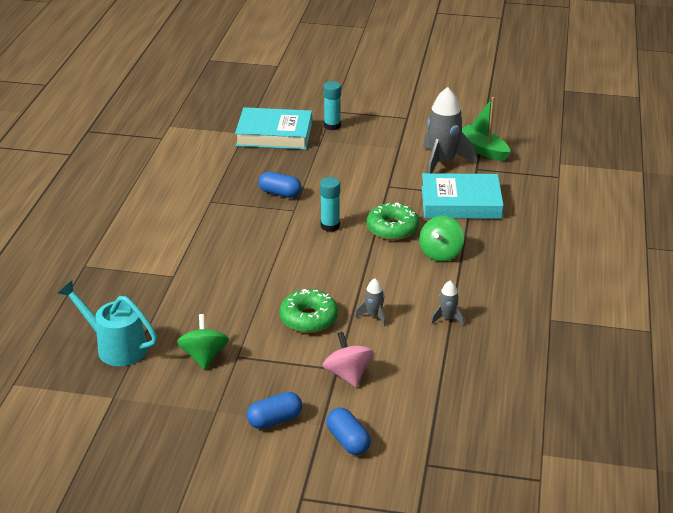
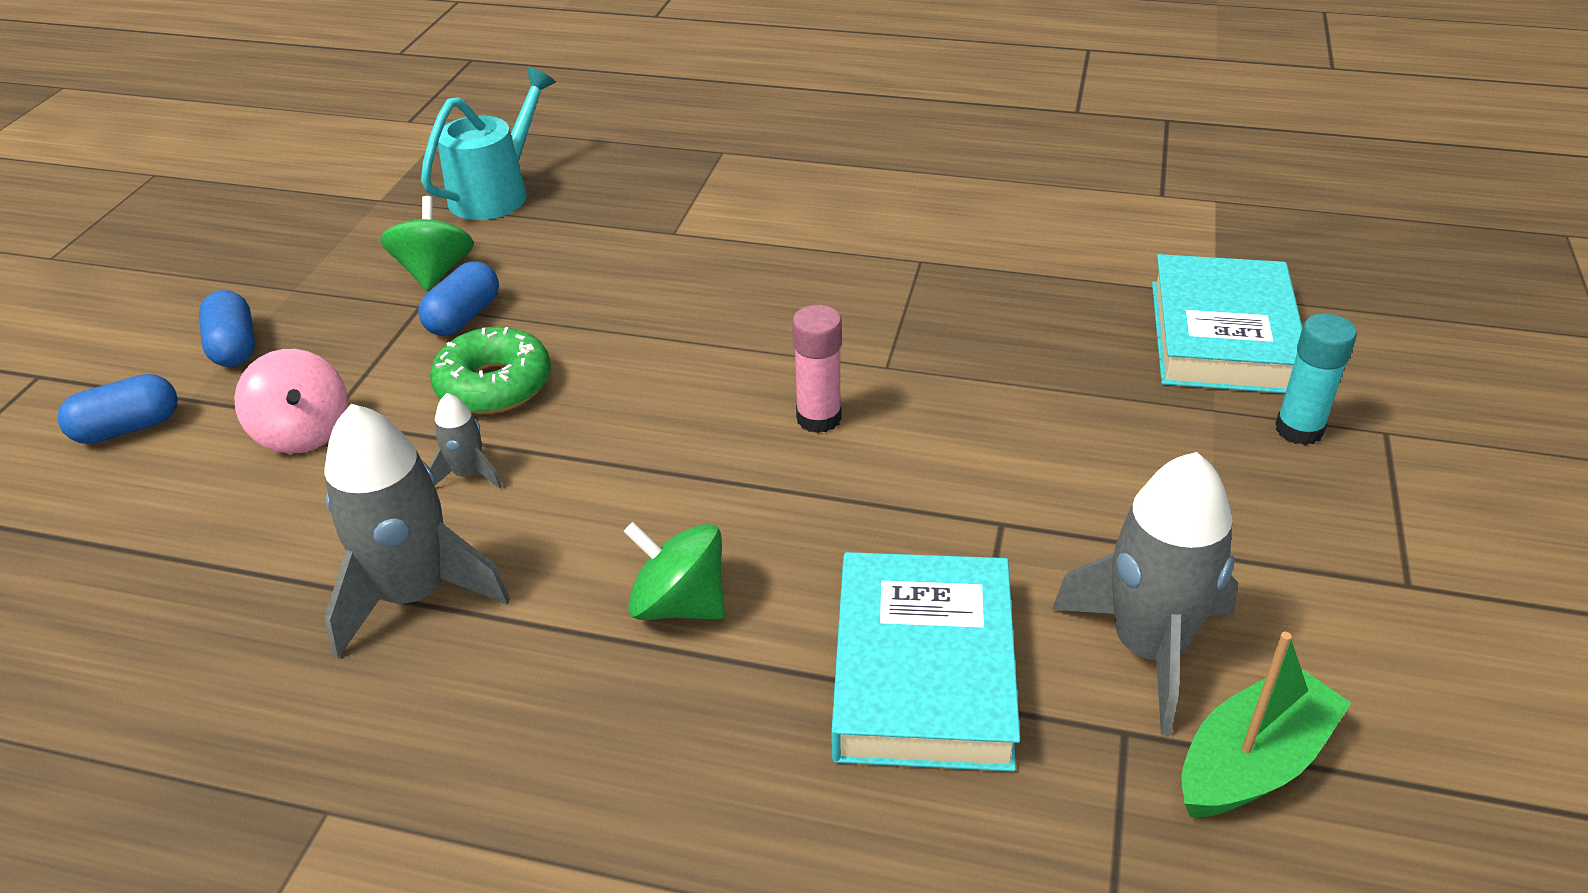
camera: 95 degrees right, 5 degrees up
green spinning top [177,314,229,370] -> green spinning top turned 90 degrees counterclockwise [380,196,474,291]
blue capsule [259,172,302,198] -> blue capsule moved to [418,261,499,336]
turquoise glue stick [320,177,340,232] -> pink glue stick [792,305,842,433]
pink spinning top [323,332,373,387] -> pink spinning top turned 75 degrees clockwise [234,349,348,454]
green donut [366,203,419,240] -> none
grey rocket [431,281,465,325] -> grey rocket [324,404,510,658], size x2.13

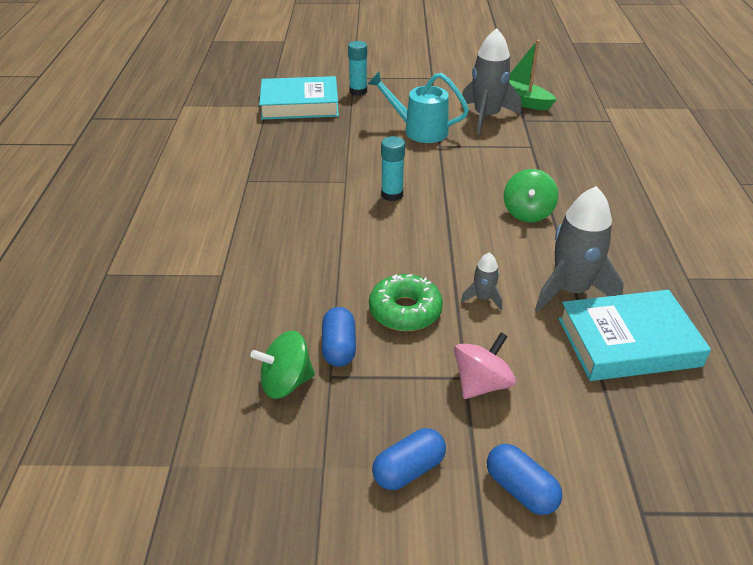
camera: 105 degrees left, 0 degrees up
blue capsule [418,261,499,336] -> blue capsule turned 75 degrees clockwise [322,307,356,367]
turquoise watering can [421,67,555,220] -> turquoise watering can moved to [368,72,469,143]
pink glue stick [792,305,842,433] -> turquoise glue stick [381,136,405,201]
turquoise book [831,552,1020,772] -> turquoise book moved to [558,290,711,381]

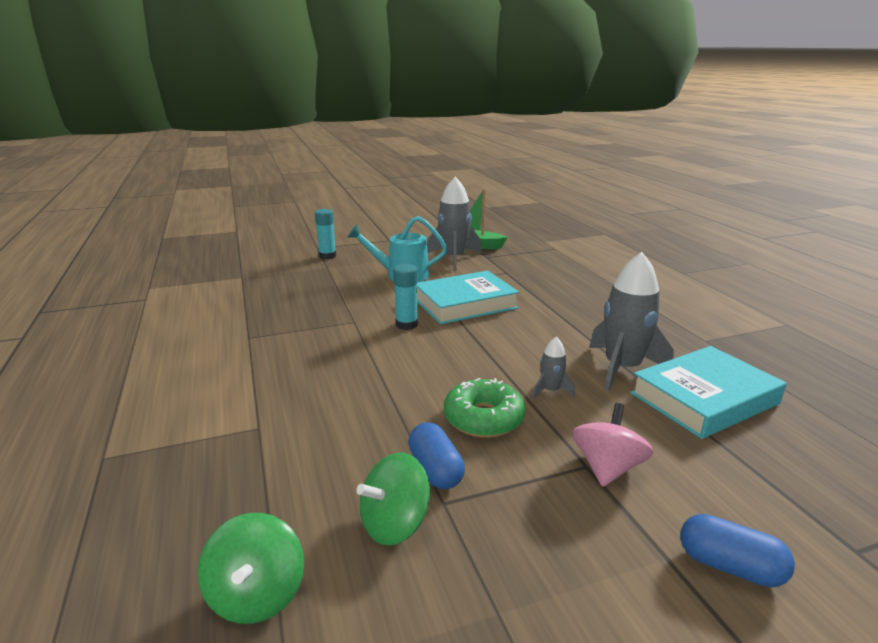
camera: 20 degrees left, 15 degrees down
turquoise book [259,76,339,120] -> turquoise book moved to [417,271,519,324]
blue capsule [372,428,446,490] -> none
green spinning top [504,169,558,222] -> green spinning top moved to [198,513,304,624]

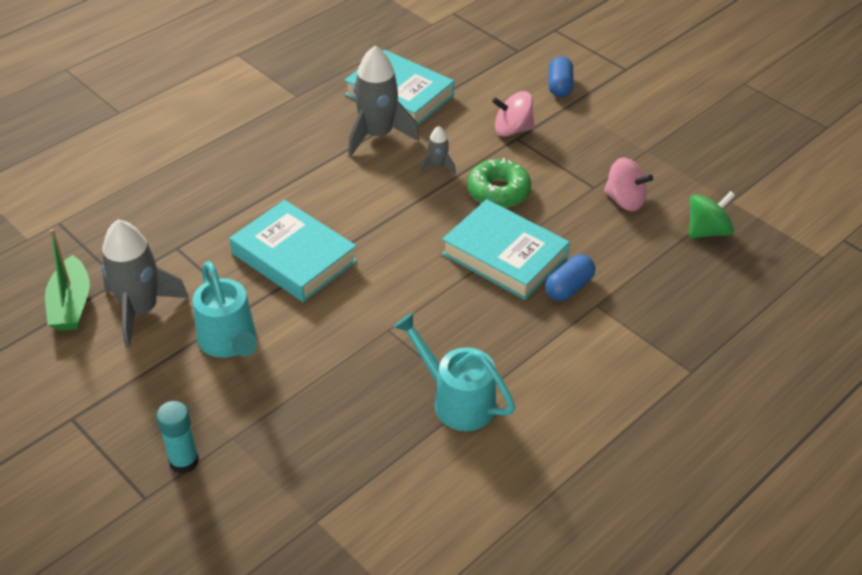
camera: 115 degrees left, 20 degrees up
green spinning top [356,453,430,546] -> pink spinning top [604,157,653,211]
turquoise glue stick [393,264,418,330] -> none
blue capsule [408,422,465,489] -> blue capsule moved to [545,254,595,301]
none -> turquoise watering can [393,312,515,431]
none -> turquoise book [442,199,570,300]

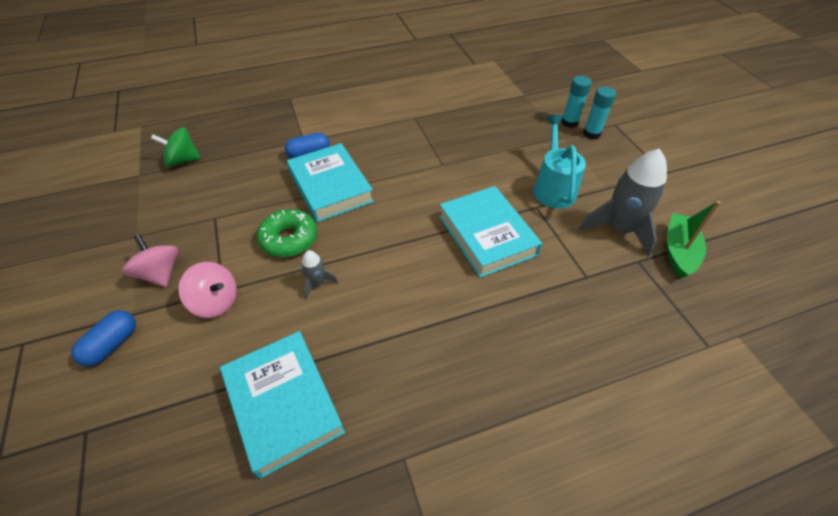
camera: 155 degrees left, 5 degrees up
grey rocket [348,46,419,156] -> none
turquoise watering can [393,312,515,431] -> none
pink spinning top [604,157,653,211] -> pink spinning top moved to [122,234,178,287]
none -> turquoise glue stick [561,76,592,128]

